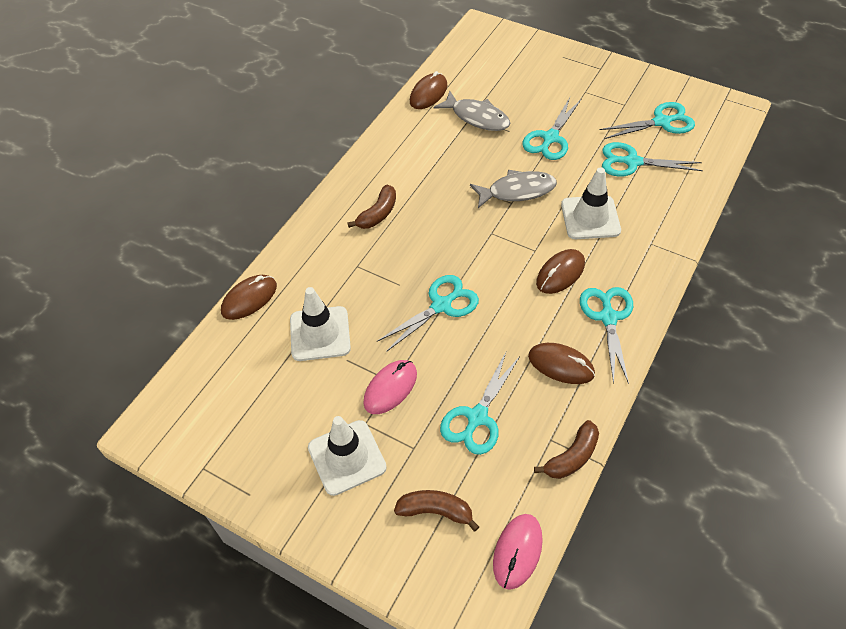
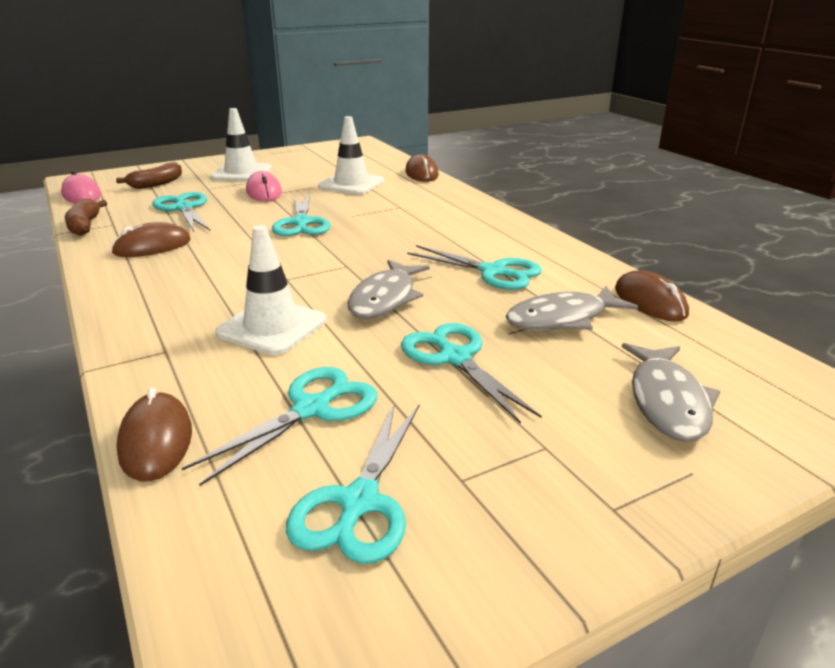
camera: 120 degrees right, 25 degrees down
brown banana [347,185,396,229] -> none
brown mouse [536,249,585,294] -> brown mouse moved to [117,387,192,481]
turquoise scissors [580,287,633,384] -> turquoise scissors moved to [407,245,542,290]
none -> grey fish [622,343,721,442]

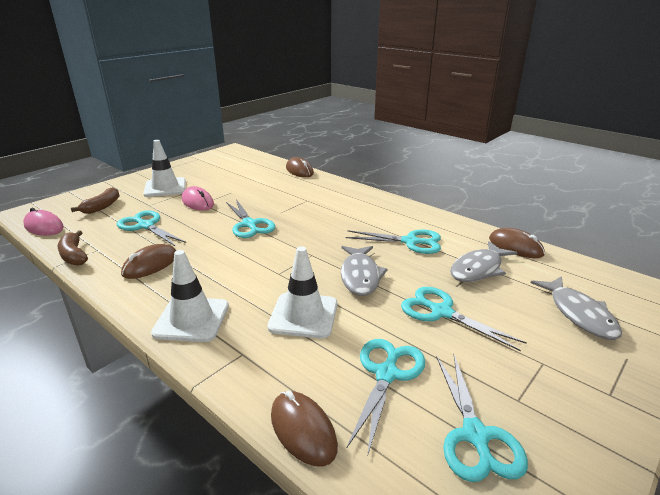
camera: 20 degrees left, 0 degrees up
white traffic cone [318,116,384,195] -> white traffic cone moved to [151,250,229,342]

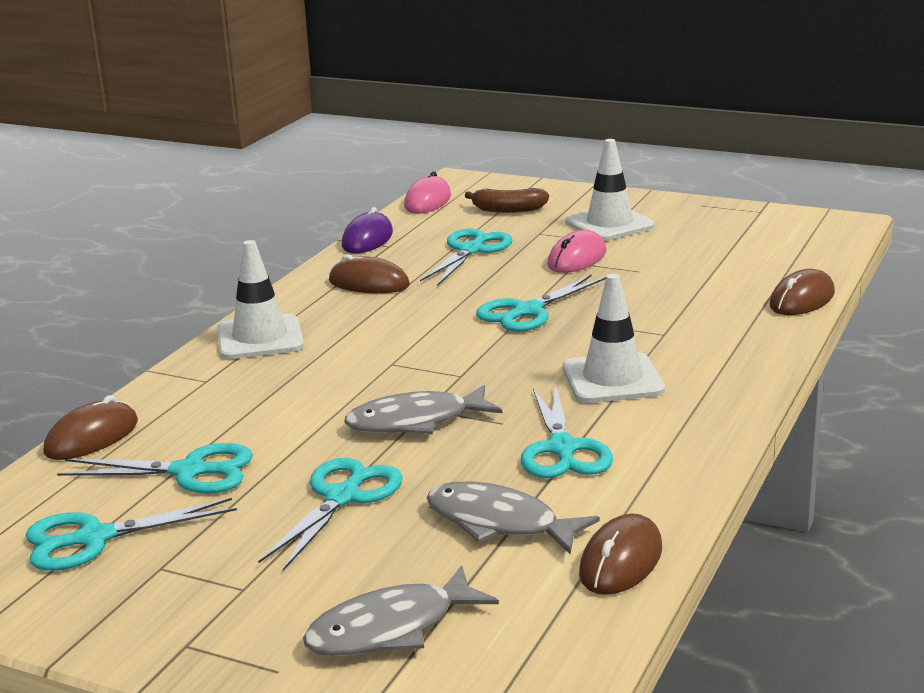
camera: 75 degrees right, 5 degrees down
brown banana [58,230,88,266] -> purple mouse [342,207,393,253]
white traffic cone [267,246,337,338] -> white traffic cone moved to [563,274,665,403]

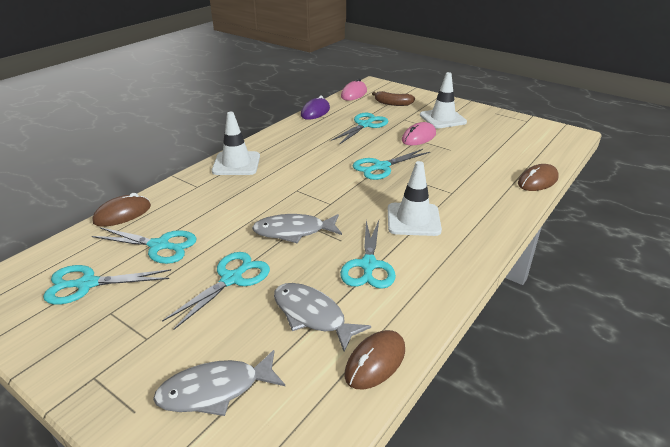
camera: 10 degrees right, 10 degrees up
brown mouse [329,254,410,293] -> none

